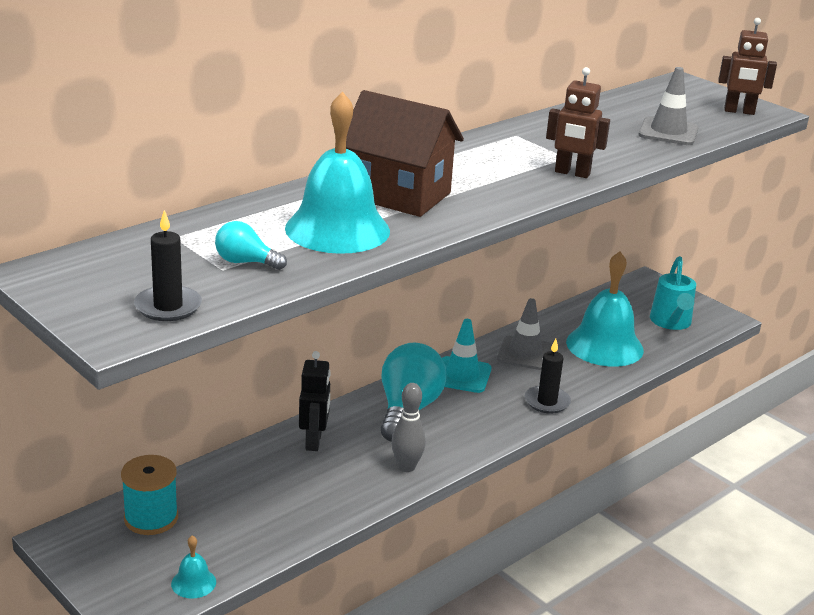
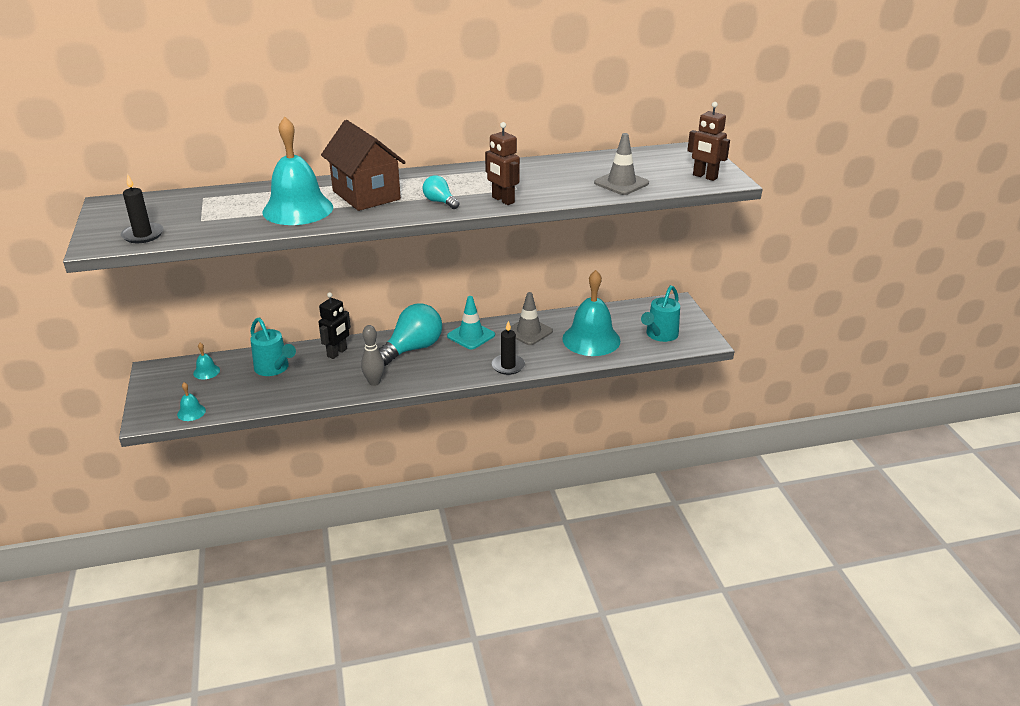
camera: 30 degrees right, 5 degrees up
turquoise spool [121,455,178,535] -> turquoise bell [193,343,220,380]
turquoise light bulb [215,221,287,270] -> turquoise light bulb moved to [423,175,459,209]
none -> turquoise watering can [250,317,296,376]

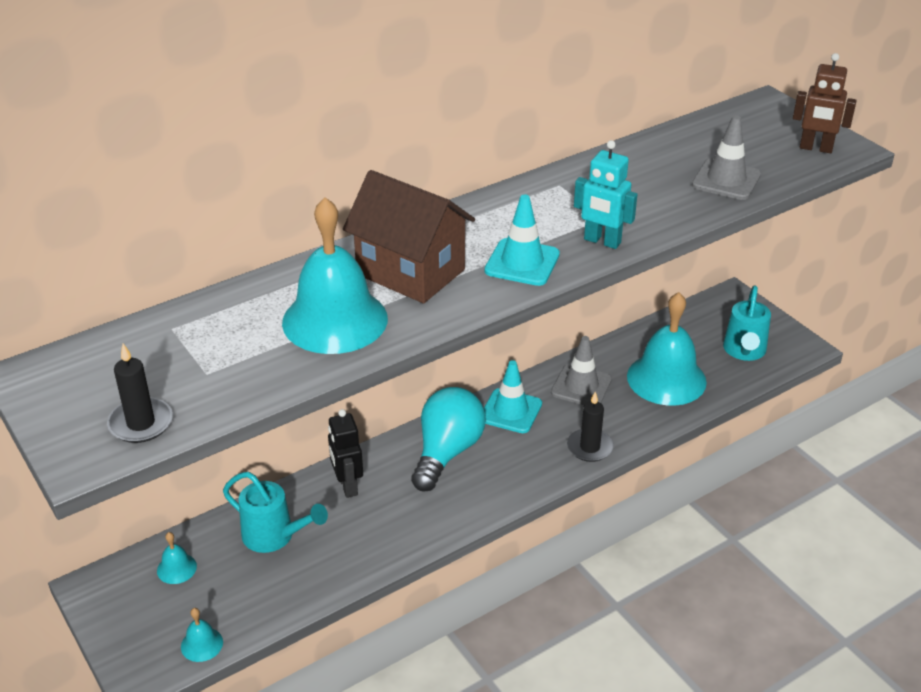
camera: 20 degrees left, 5 degrees up
black robot [318,292,351,359] -> black robot turned 150 degrees clockwise [328,409,363,498]
grey bowling pin [361,325,385,386] -> none
turquoise light bulb [423,175,459,209] -> turquoise traffic cone [485,195,560,286]
brown robot [485,122,520,205] -> turquoise robot [574,140,638,249]

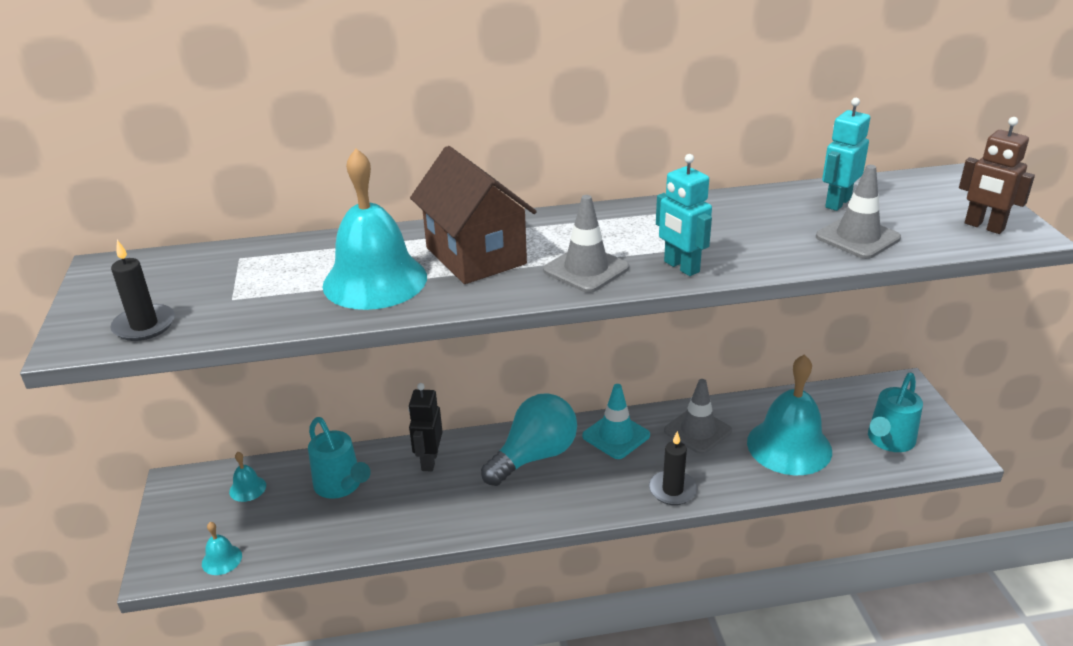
camera: 25 degrees right, 5 degrees down
turquoise traffic cone [485,195,560,286] -> grey traffic cone [543,195,629,293]
none -> turquoise robot [822,98,870,211]

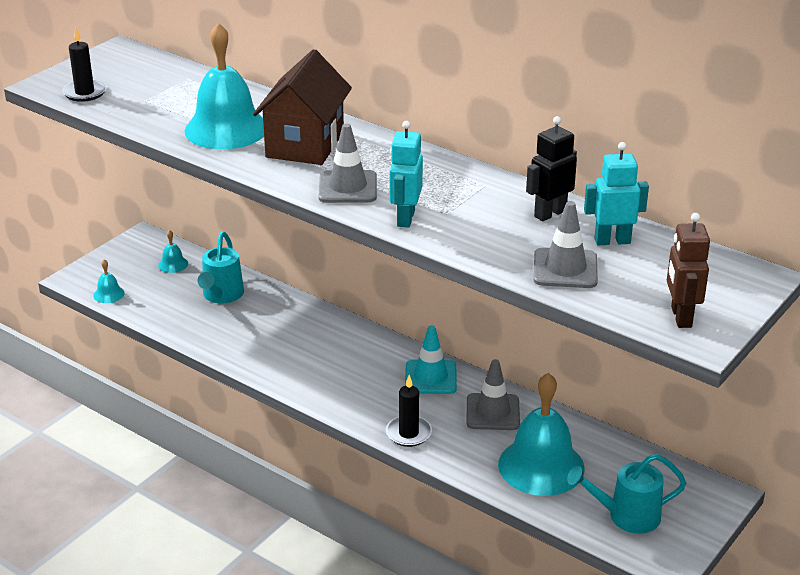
camera: 45 degrees right, 0 degrees up
black robot [408,383,443,472] -> black robot moved to [526,116,577,221]
turquoise light bulb [481,393,577,486] -> none

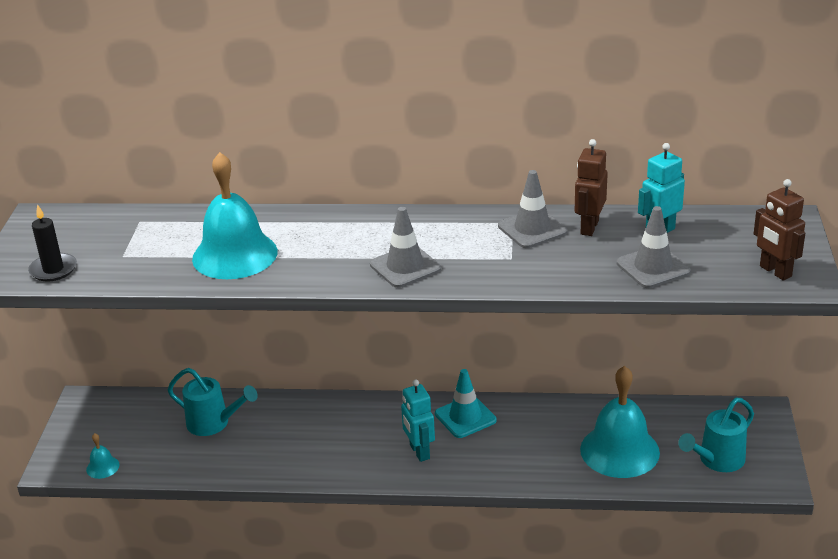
camera: 30 degrees left, 0 degrees up
turquoise bell [158,230,188,273] -> none
turquoise watering can [198,232,244,304] -> turquoise watering can turned 45 degrees counterclockwise [168,368,258,436]
brown house [253,49,352,165] -> none
black candle [386,375,432,447] -> none
turquoise robot [389,121,423,228] -> turquoise robot moved to [401,380,435,462]
grey traffic cone [467,359,520,430] -> grey traffic cone moved to [498,170,567,248]
black robot [526,116,577,221] -> brown robot [575,139,608,236]

